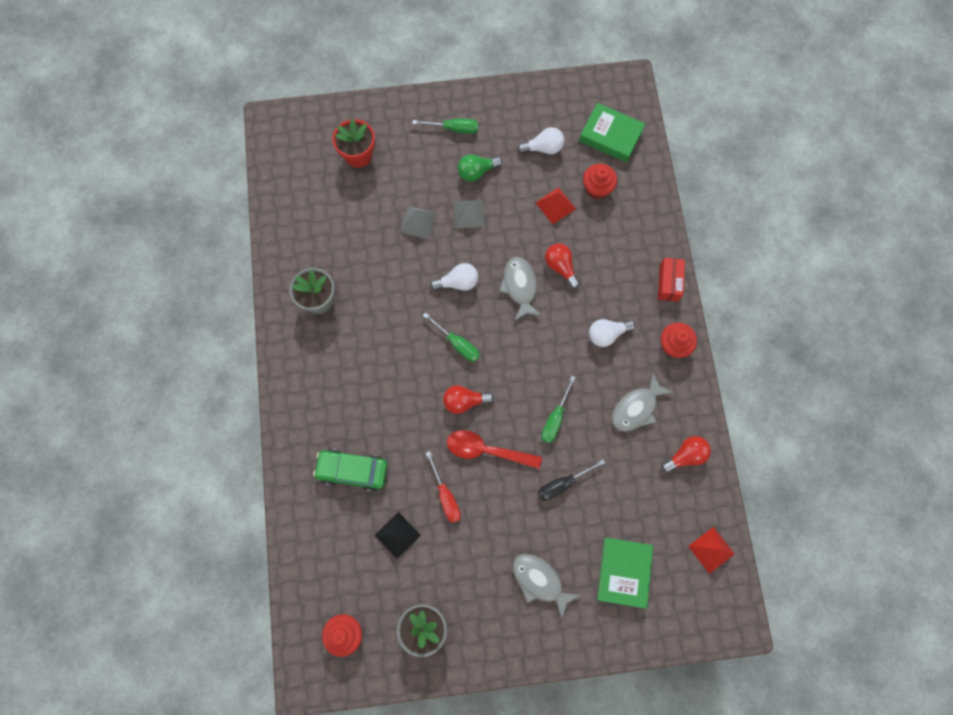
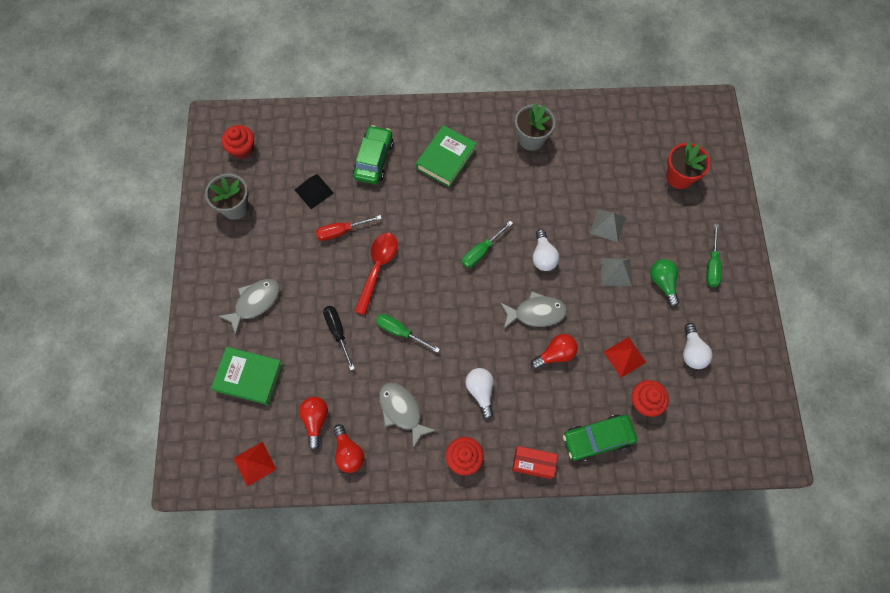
camera: 95 degrees right, 5 degrees down
red light bulb [443,385,494,414] -> red light bulb moved to [299,397,328,450]
green book [579,103,645,162] -> green book moved to [416,125,477,188]
none -> green car [563,415,637,462]

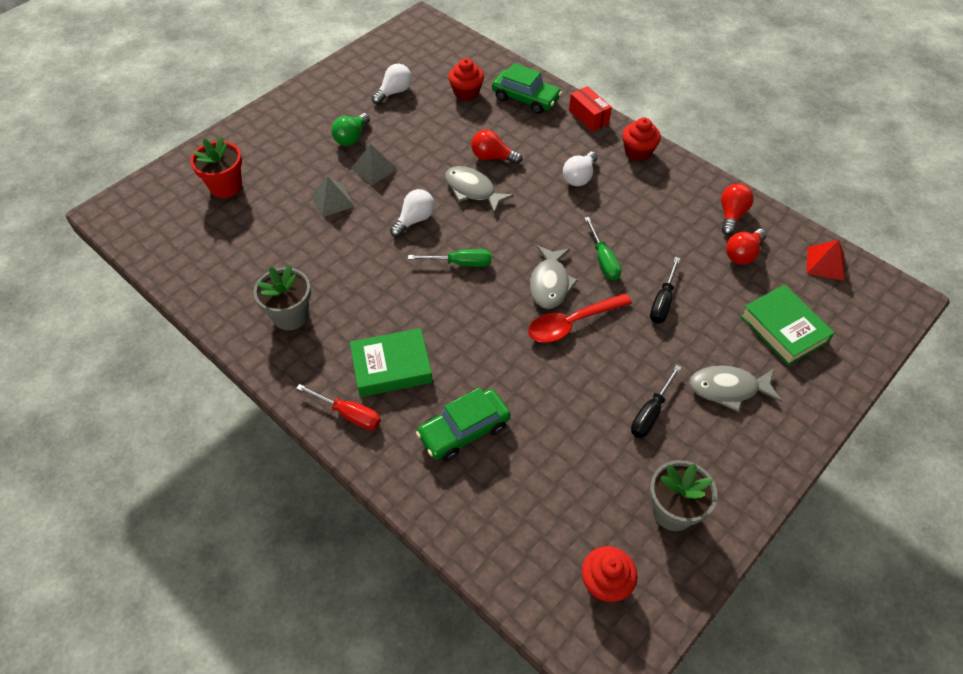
camera: 135 degrees left, 15 degrees down
black pyramid [295,174,334,209] -> none
red screwdriver [316,215,382,241] -> red screwdriver moved to [296,384,381,430]
grey fish [379,383,437,448] -> grey fish moved to [530,245,578,309]
red pyramid [604,337,647,378] -> none
green screwdriver [706,224,722,287] -> none
none -> black screwdriver [631,365,682,438]

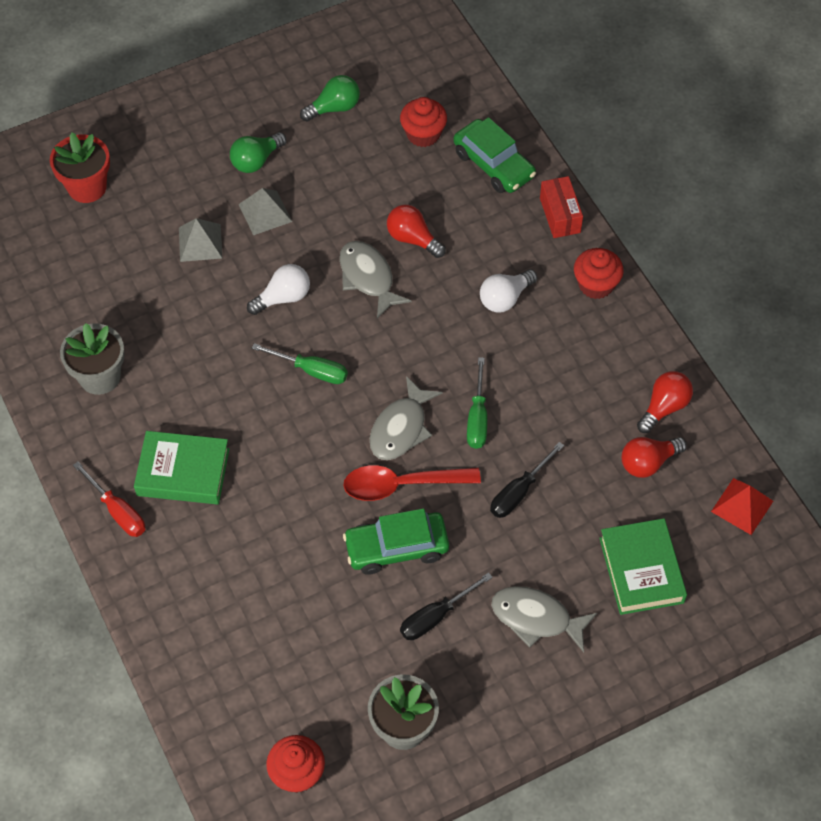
camera: 20 degrees right, 5 degrees up
white light bulb [372,64,412,105] -> green light bulb [300,75,360,122]
green car [416,388,511,461] -> green car moved to [343,508,449,575]

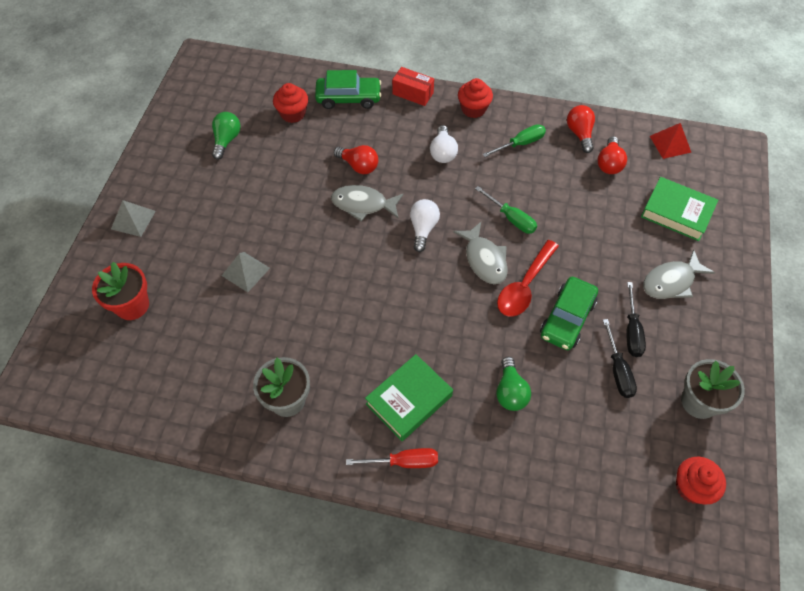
camera: 50 degrees left, 0 degrees up
green light bulb [230,132,286,173] -> green light bulb moved to [496,357,531,411]
grey pyramid [238,188,292,235] -> grey pyramid moved to [111,200,156,237]
white light bulb [247,264,310,315] -> white light bulb moved to [410,199,440,252]
green screwdriver [252,343,348,384] -> green screwdriver moved to [482,124,546,157]
red light bulb [387,205,446,258] -> red light bulb turned 135 degrees counterclockwise [334,145,378,174]
black screwdriver [490,442,564,518] -> black screwdriver moved to [603,319,637,398]

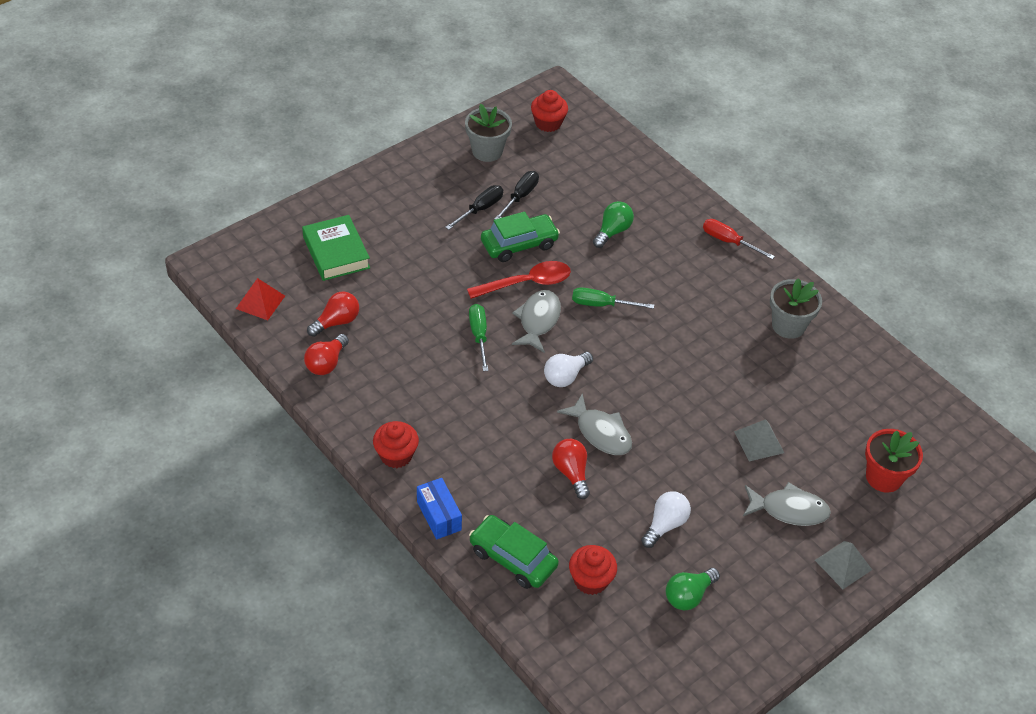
camera: 145 degrees left, 10 degrees down
green book [365,354,453,441] -> none
red box [392,67,434,106] -> blue box [417,478,462,540]
white light bulb [430,125,458,163] -> white light bulb moved to [641,491,691,548]
green screwdriver [482,124,546,157] -> green screwdriver moved to [572,287,654,309]
grey fish [643,250,715,299] -> grey fish moved to [743,482,831,526]

